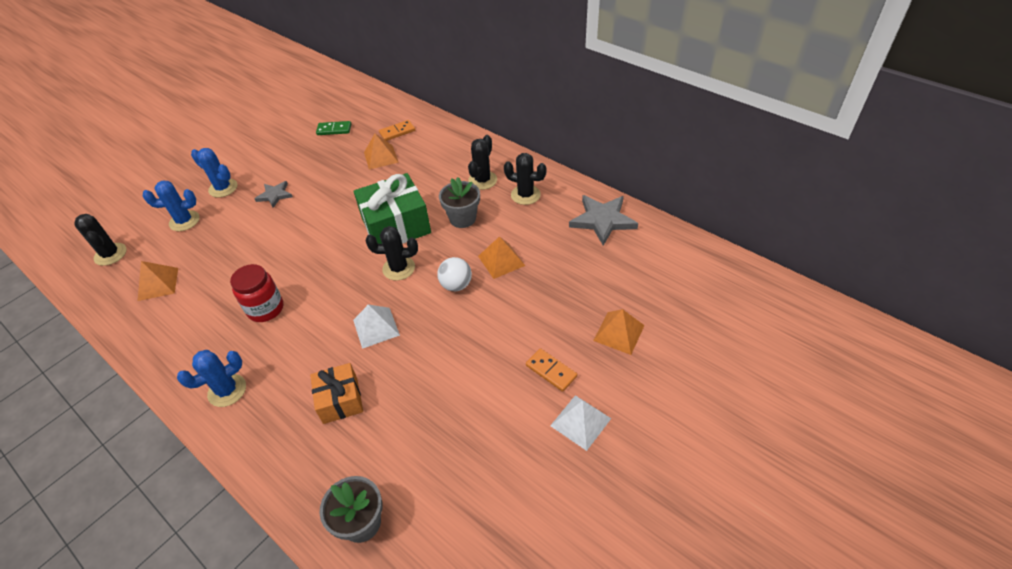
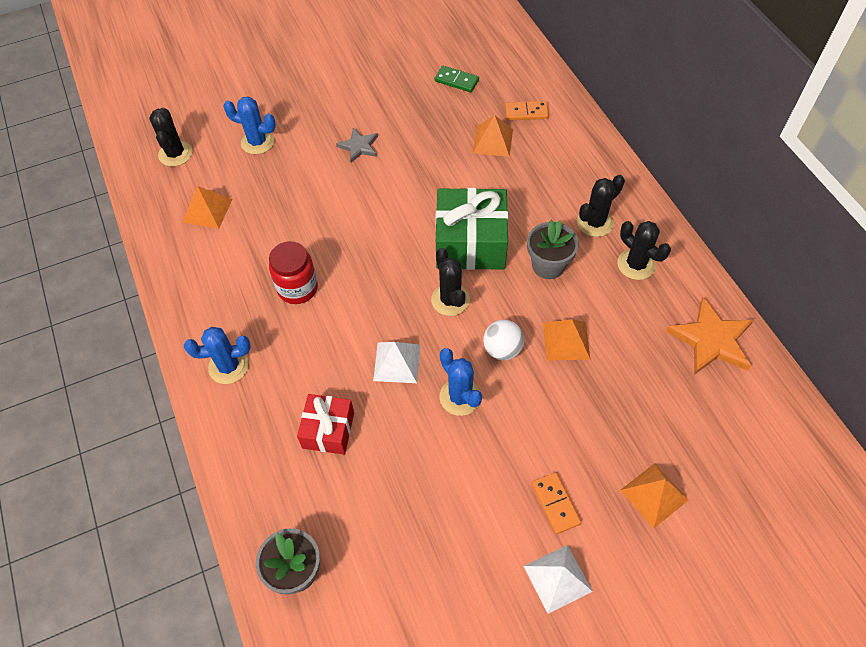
camera: 25 degrees right, 10 degrees up
blue cactus [191,148,237,198] -> blue cactus moved to [439,348,482,416]
orange gift [310,363,363,424] -> red gift [297,394,354,455]
black cactus [366,226,418,281] -> black cactus turned 45 degrees clockwise [431,248,470,316]
grey star [569,195,638,246] -> orange star [666,297,753,375]

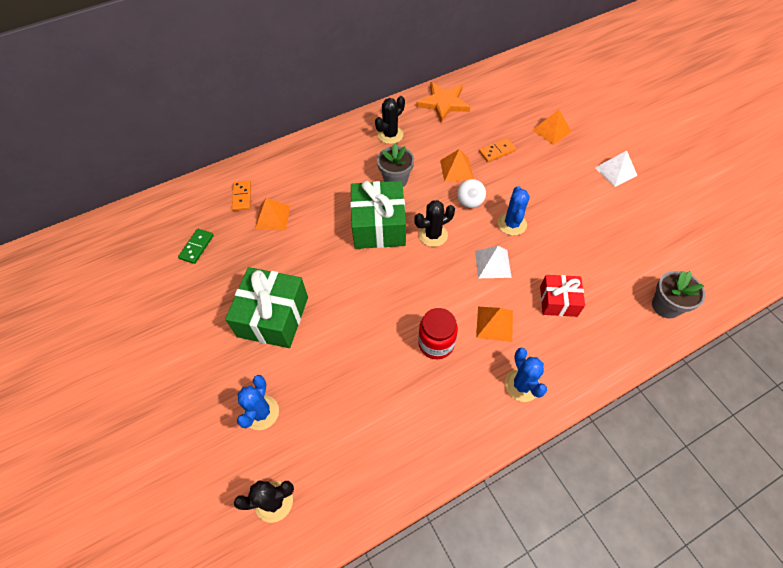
camera: 95 degrees left, 0 degrees up
orange pyramid [182,186,232,229] -> orange pyramid moved to [476,307,513,342]
grey star [336,128,378,163] -> green gift [225,267,308,348]
blue cactus [439,348,482,416] -> blue cactus turned 45 degrees counterclockwise [498,186,530,236]
orange domino [532,472,581,534] -> orange domino moved to [479,138,516,162]
black cactus [577,175,625,237] -> none

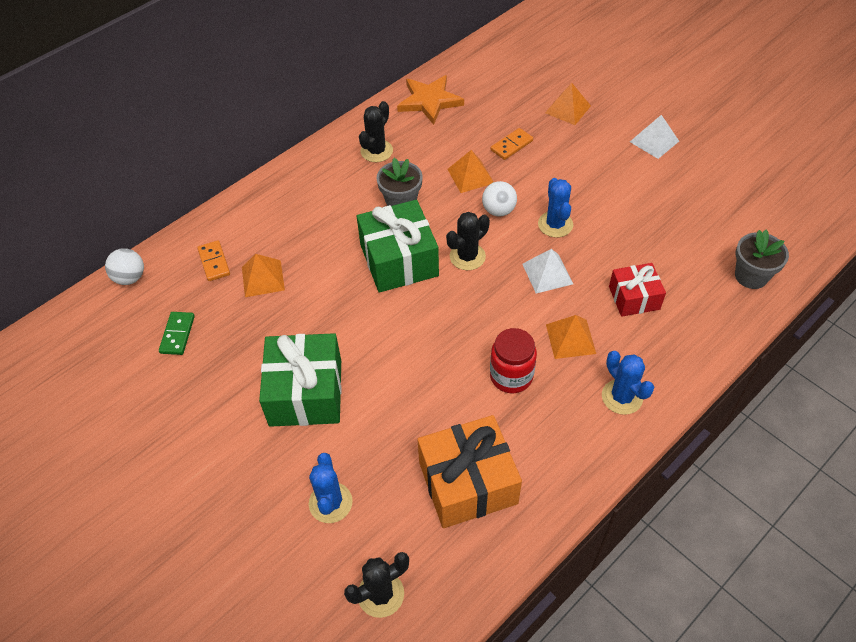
camera: 15 degrees left, 5 degrees down
none -> white ball [105,248,144,285]
none -> orange gift [418,415,522,528]

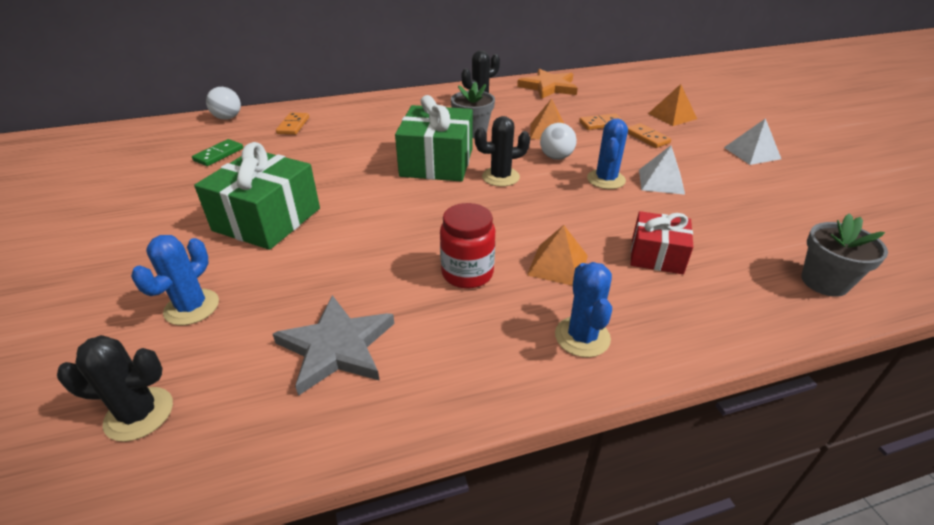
camera: 25 degrees right, 15 degrees down
orange pyramid [242,254,285,297] -> none
orange gift [418,415,522,528] -> grey star [273,295,394,396]
white pyramid [523,249,573,294] -> white pyramid moved to [639,145,685,195]
none -> orange domino [628,123,671,148]

